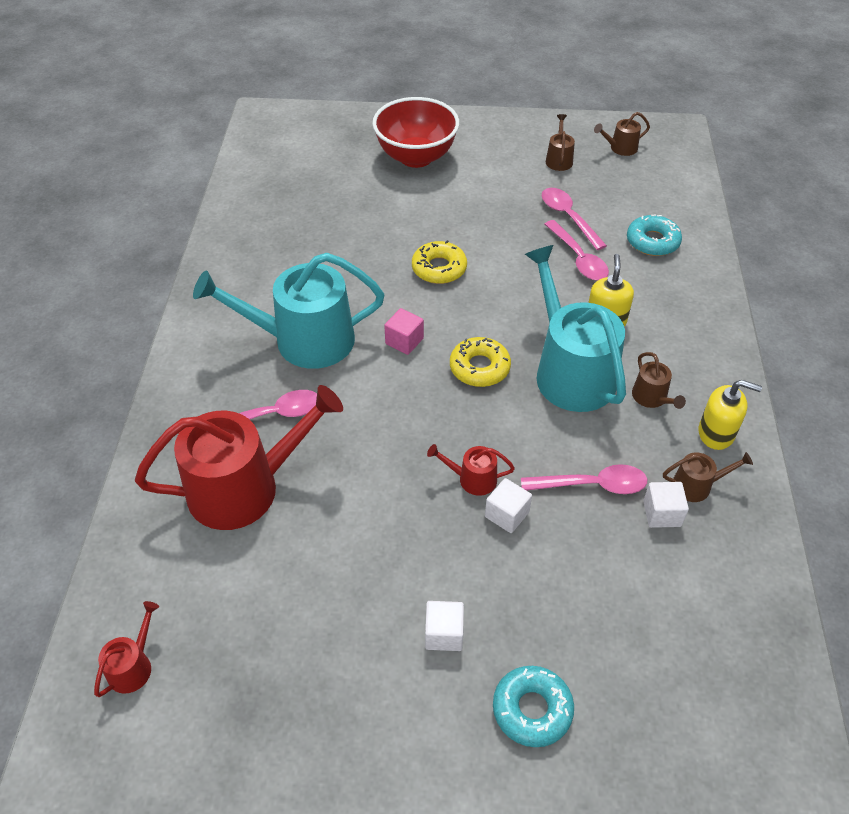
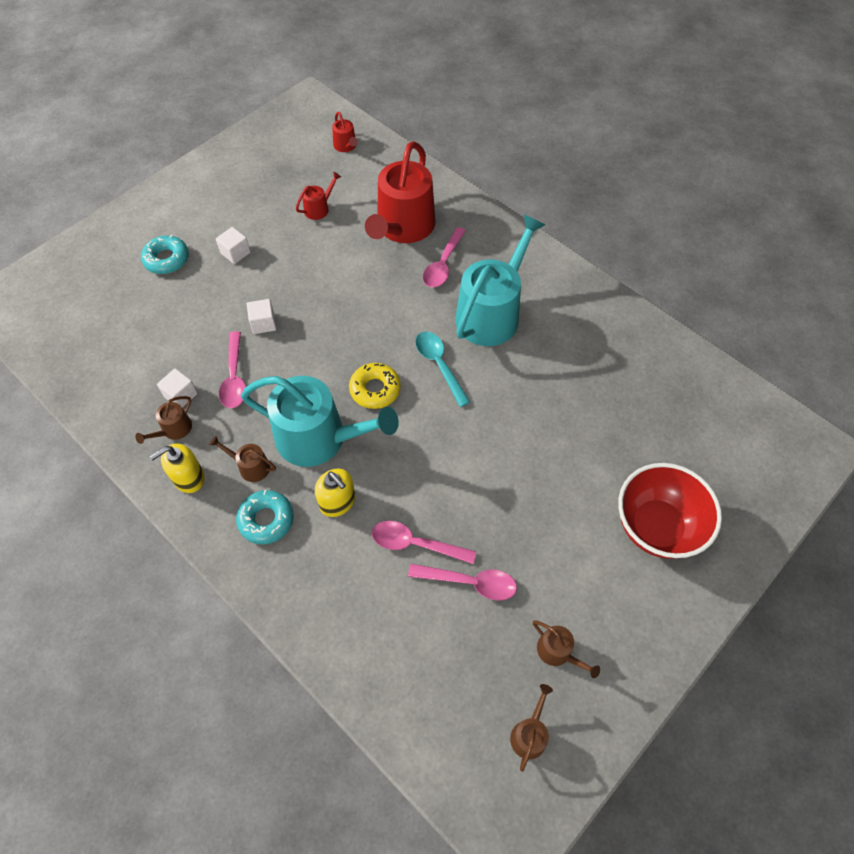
camera: 130 degrees right, 10 degrees up
pink cube [384,308,424,355] -> turquoise spoon [415,331,470,407]
yellow donut [412,240,467,284] -> none
red watering can [427,444,515,496] -> red watering can moved to [296,172,341,220]
pink spoon [521,464,647,494] -> pink spoon turned 45 degrees counterclockwise [219,331,246,408]
turquoise donut [627,215,682,256] -> turquoise donut moved to [236,490,294,544]

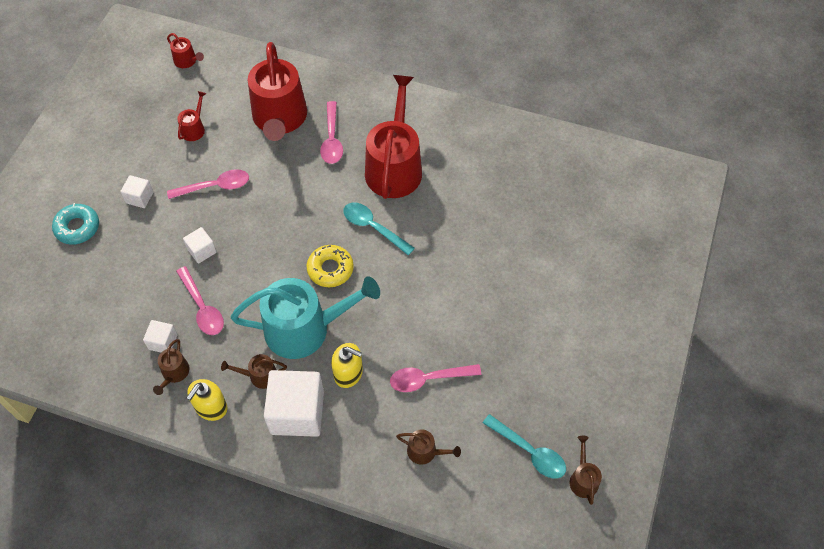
camera: 25 degrees left, 0 degrees up
turquoise donut [236,490,294,544] -> white cube [264,370,324,437]
pink spoon [408,564,517,601] -> pink spoon moved to [167,169,249,199]
turquoise watering can [455,215,545,346] -> red watering can [365,75,422,199]
brown watering can [533,620,600,678] -> brown watering can moved to [396,430,461,465]
red bowl [618,463,722,559] -> none
none -> turquoise spoon [483,414,566,479]

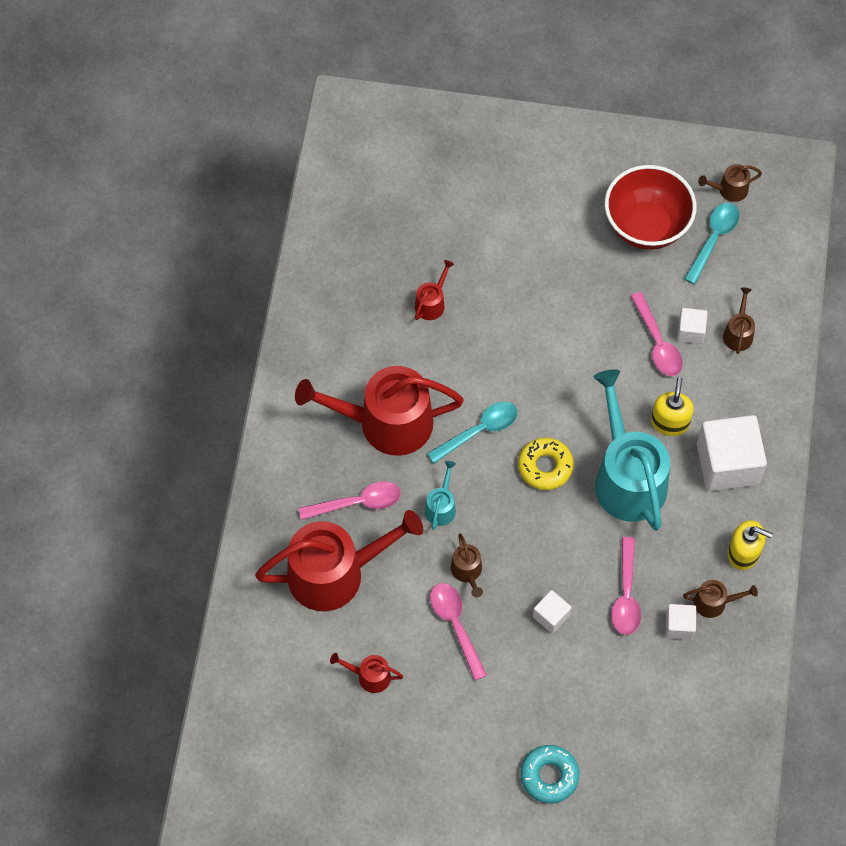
camera: 100 degrees left, 5 degrees up
white cube [120,175,153,208] -> white cube moved to [677,308,708,344]
red watering can [167,33,204,68] -> red watering can moved to [415,260,454,320]
pink spoon [176,266,224,335] -> pink spoon turned 135 degrees clockwise [611,537,641,635]
brown watering can [221,354,287,389] -> brown watering can moved to [451,534,483,598]
turquoise spoon [343,203,415,256] -> turquoise spoon turned 150 degrees counterclockwise [427,402,518,463]
none -> turquoise watering can [425,461,456,530]
none -> red bowl [605,165,696,250]

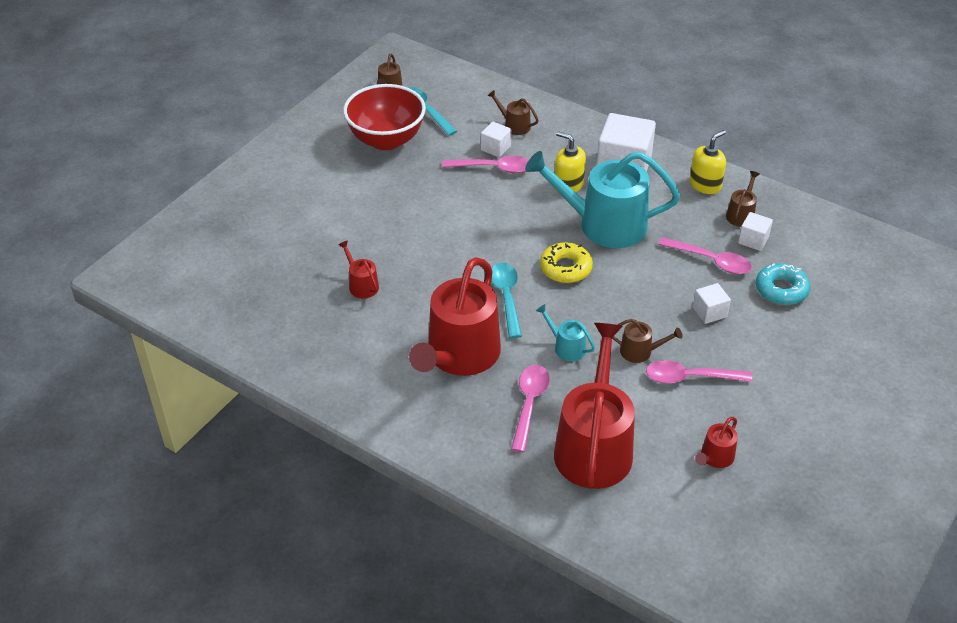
camera: 65 degrees left, 20 degrees down
turquoise donut [520,745,580,803] -> turquoise donut moved to [756,263,810,305]

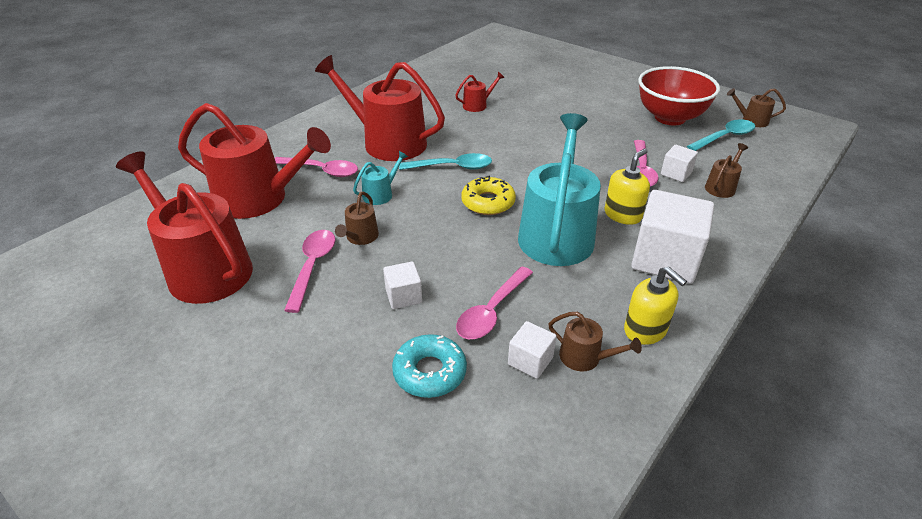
camera: 95 degrees right, 5 degrees down
red watering can [695,417,738,468] -> red watering can [116,151,253,304], size x2.34

